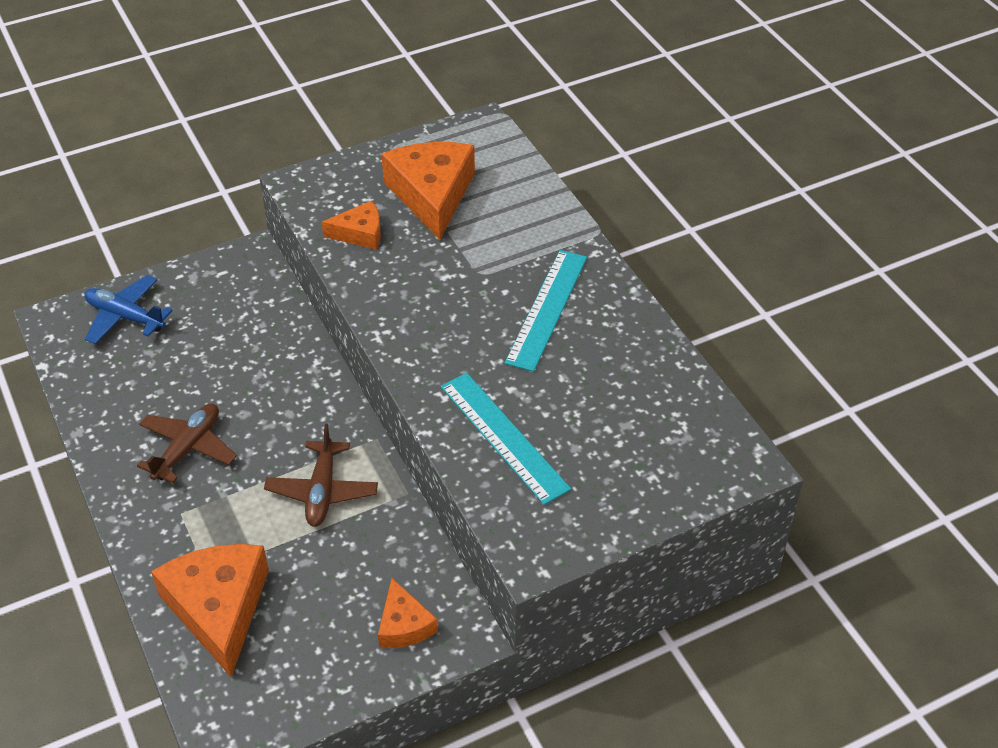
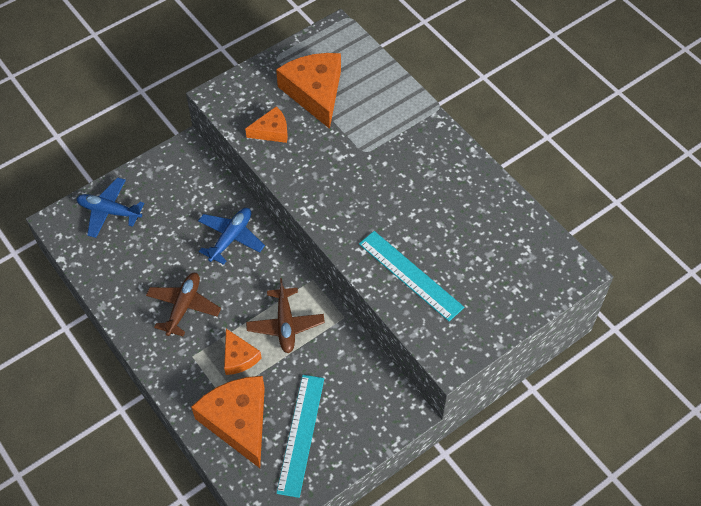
camera: 10 degrees left, 10 degrees up
orange cheese [378,578,438,648] -> orange cheese moved to [224,329,262,375]
turquoise ruler [505,250,587,372] -> turquoise ruler moved to [276,375,324,498]
none -> blue plane [198,208,265,265]

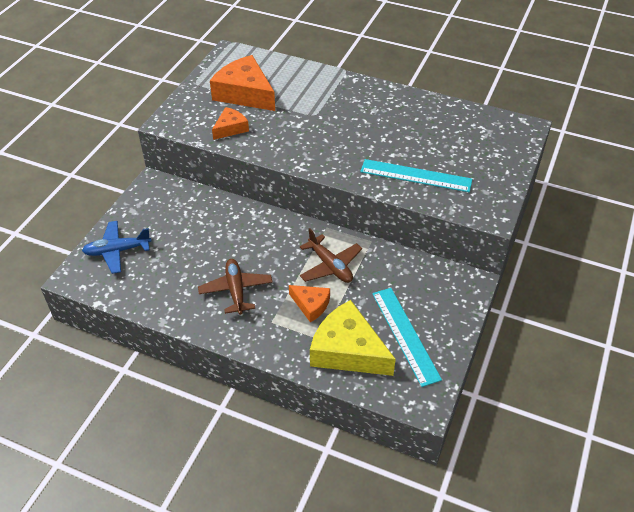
camera: 30 degrees left, 10 degrees down
orange cheese [191,376,265,468] -> yellow cheese [310,300,396,376]
blue plane [198,208,265,265] -> none

